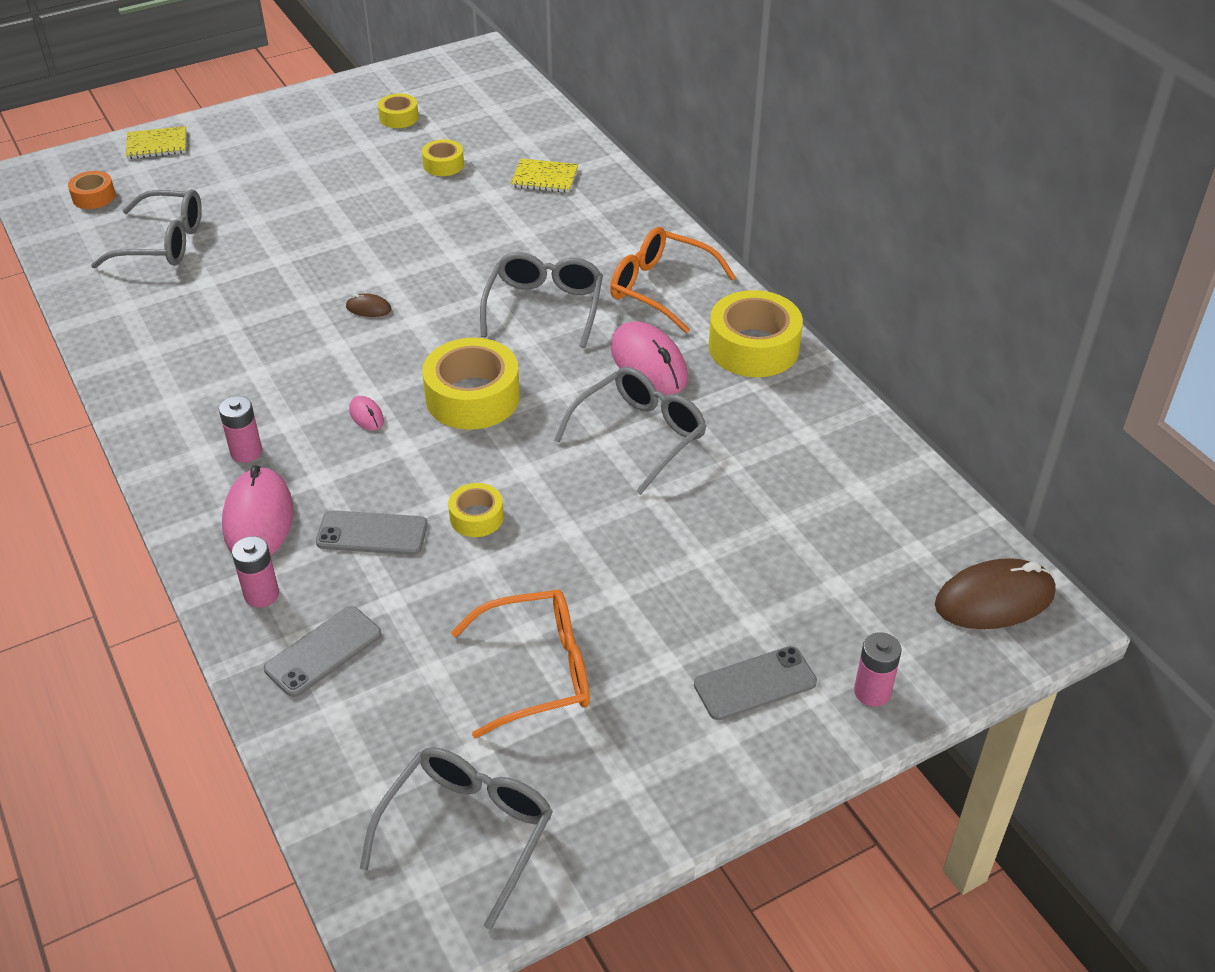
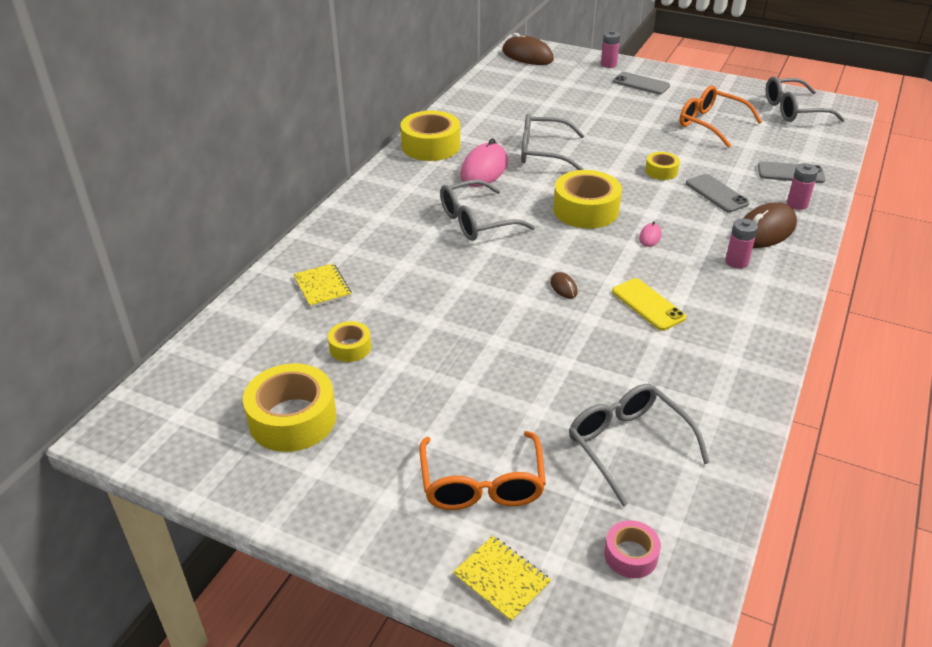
camera: 125 degrees left, 5 degrees down
orange tape [68,171,116,209] -> pink tape [604,520,661,578]
pink mouse [222,465,293,556] -> brown mouse [744,202,797,248]
yellow tape [378,93,419,128] -> yellow tape [243,363,336,452], size x1.91
orange glasses [610,227,736,333] -> orange glasses moved to [419,431,546,510]
none -> yellow phone [612,278,686,331]

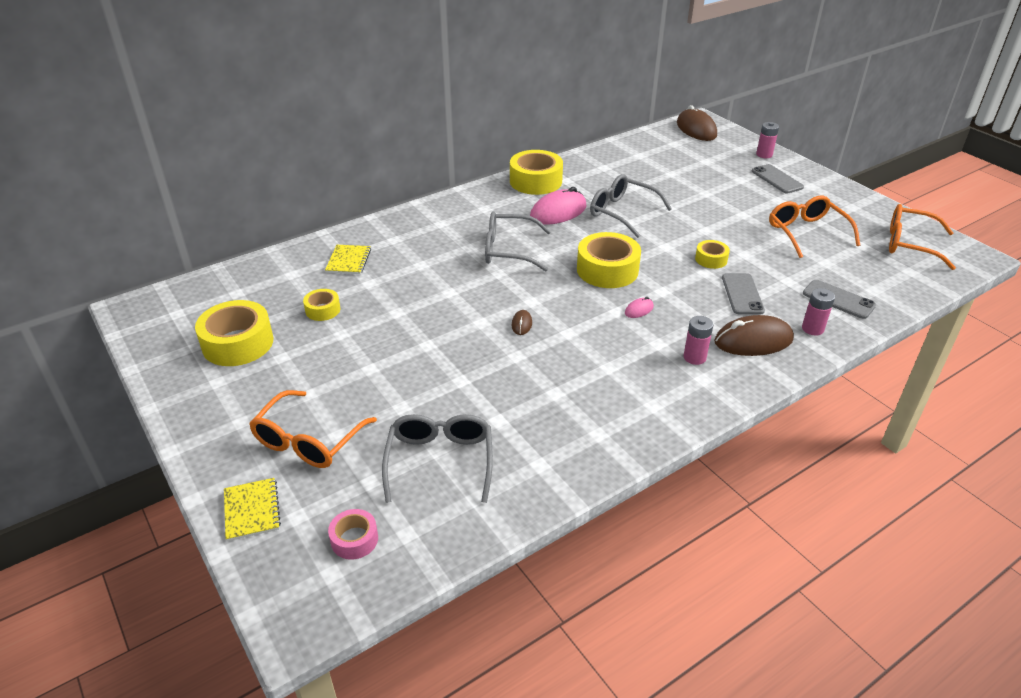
camera: 30 degrees right, 0 degrees up
yellow phone [612,278,686,331] -> none
grey glasses [766,76,845,122] -> orange glasses [889,204,956,270]

